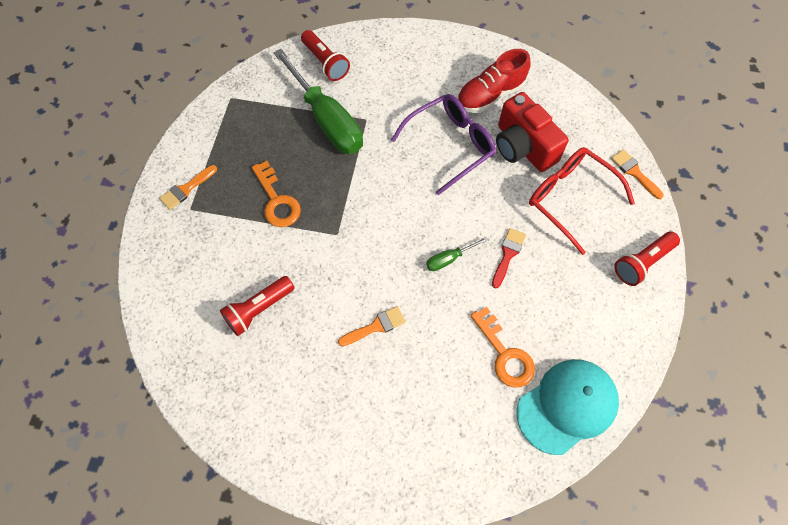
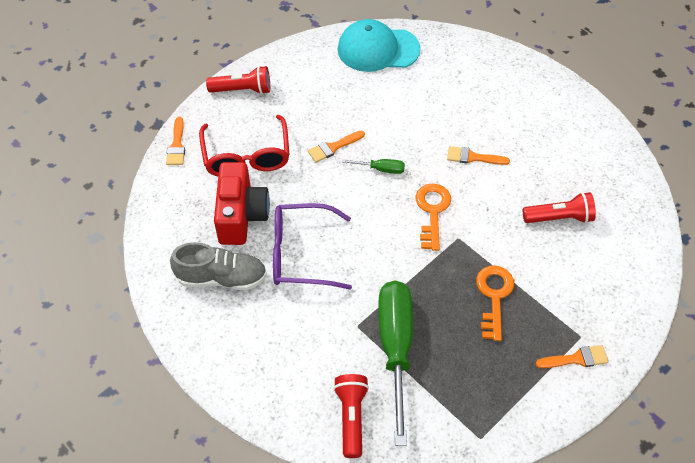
camera: 145 degrees left, 10 degrees down
red shoe [457,49,530,113] -> grey shoe [170,242,267,290]
orange key [470,307,535,388] -> orange key moved to [415,183,451,251]
red brush [492,228,526,288] -> orange brush [308,130,365,163]

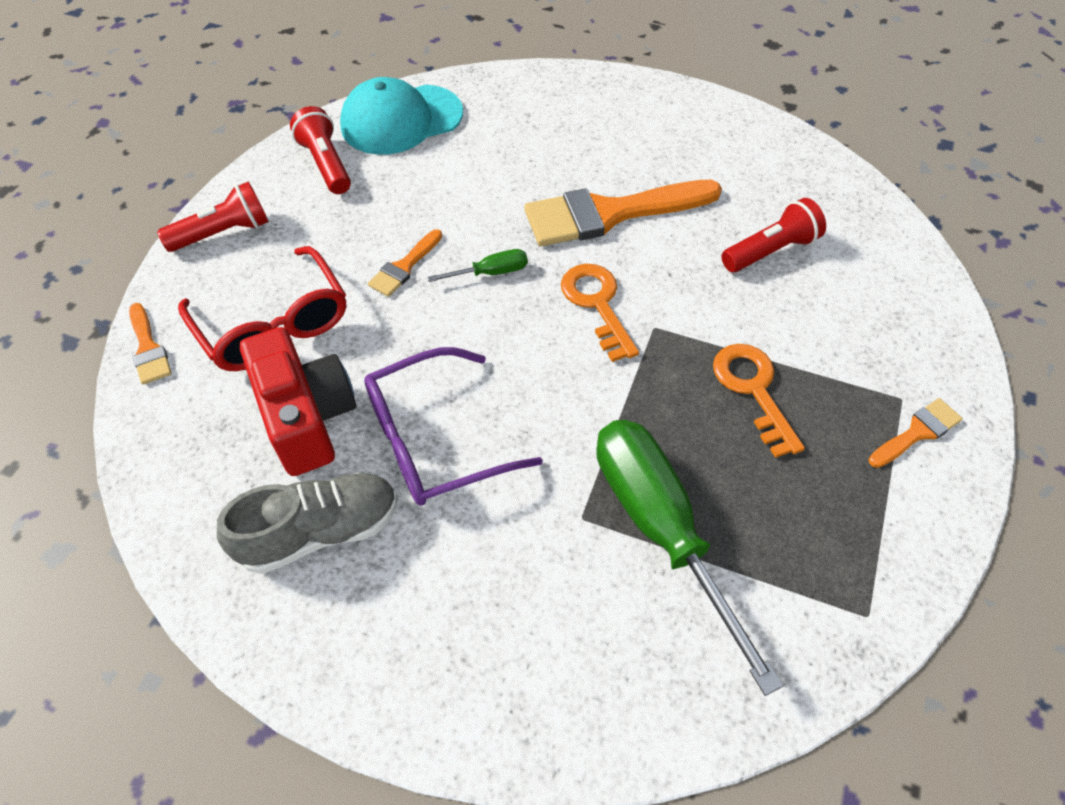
camera: 25 degrees left, 0 degrees up
red flashlight [333,374,369,458] -> red flashlight moved to [290,106,351,194]
orange brush [447,146,510,165] -> orange brush [524,180,722,246], size x2.14

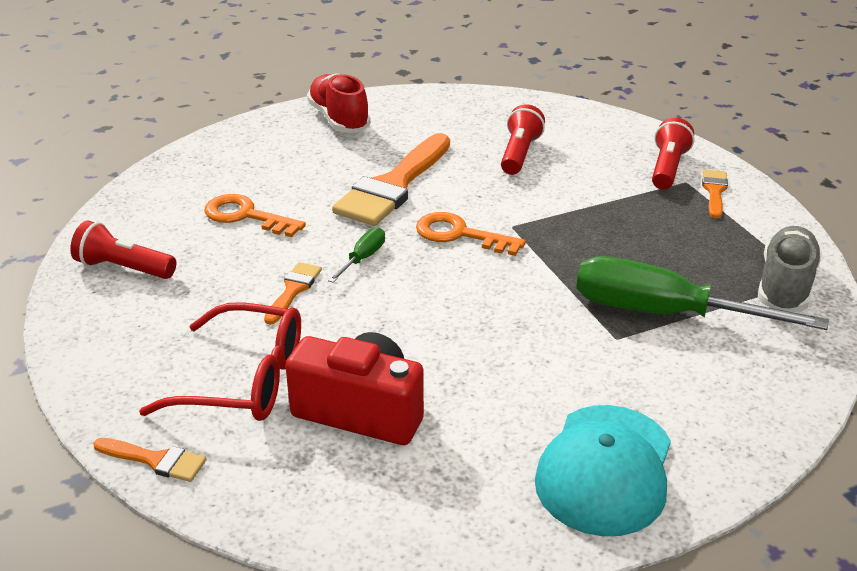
camera: 45 degrees left, 20 degrees down
red flashlight [157,182,269,252] -> red flashlight moved to [652,118,694,189]
grey shoe [217,473,398,574] -> grey shoe moved to [758,226,822,312]
turquoise cap [340,77,463,155] -> turquoise cap moved to [535,405,671,536]
purple glasses [364,347,543,506] -> none
orange brush [368,229,442,297] -> orange brush turned 150 degrees counterclockwise [264,262,322,325]
orange key [713,344,805,458] -> orange key moved to [204,194,306,237]
none -> red shoe [307,73,371,133]

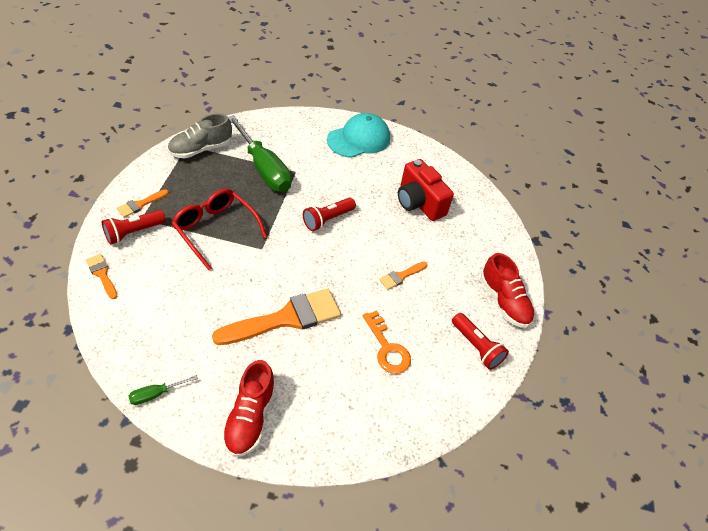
camera: 150 degrees left, 15 degrees up
orange brush [93,438,207,482] -> orange brush moved to [86,254,118,299]
red glasses [139,302,301,421] -> red glasses moved to [172,189,267,270]
green screwdriver [328,227,385,283] -> green screwdriver moved to [129,375,198,405]
orange key [416,212,526,256] -> none
red flashlight [501,104,545,175] -> red flashlight moved to [303,198,356,231]
none -> red shoe [481,253,535,328]

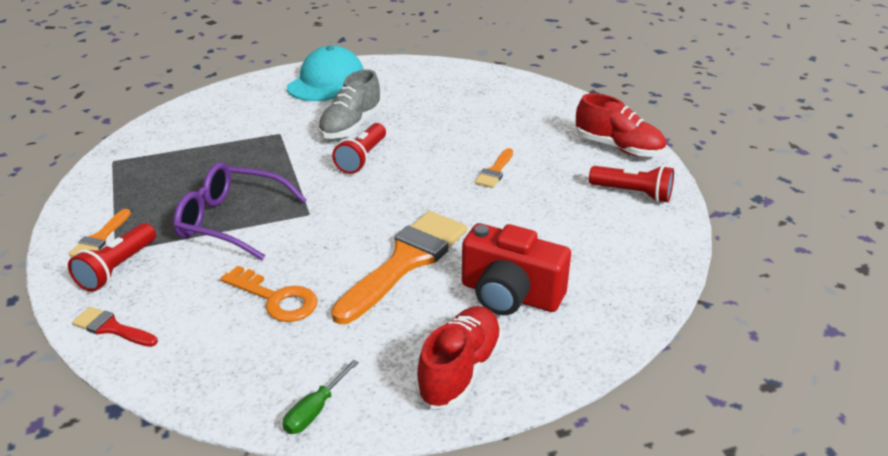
camera: 25 degrees left, 15 degrees down
orange brush [86,254,118,299] -> red brush [72,307,158,347]
grey shoe [168,113,232,158] -> grey shoe moved to [318,69,382,139]
red glasses [172,189,267,270] -> purple glasses [173,162,307,260]
red shoe [222,360,276,457] -> red shoe turned 135 degrees counterclockwise [415,306,503,409]
green screwdriver [228,115,292,192] -> none
orange key [363,310,411,374] -> orange key moved to [221,266,318,322]
red camera [398,159,454,221] -> red camera moved to [462,223,571,315]

